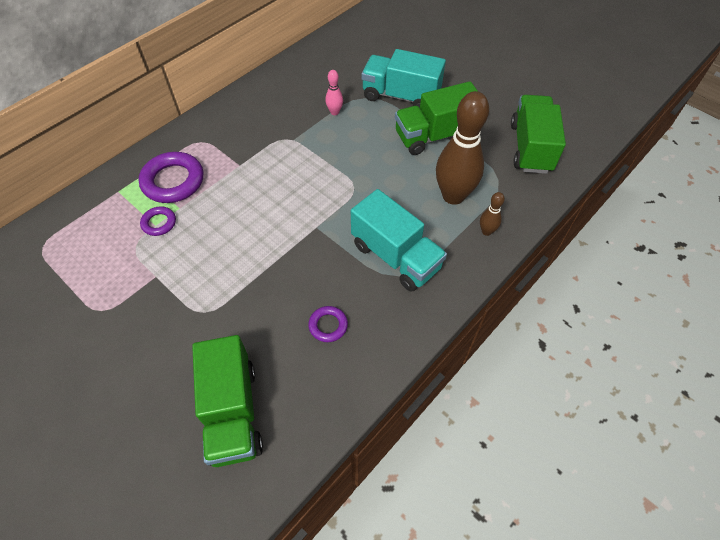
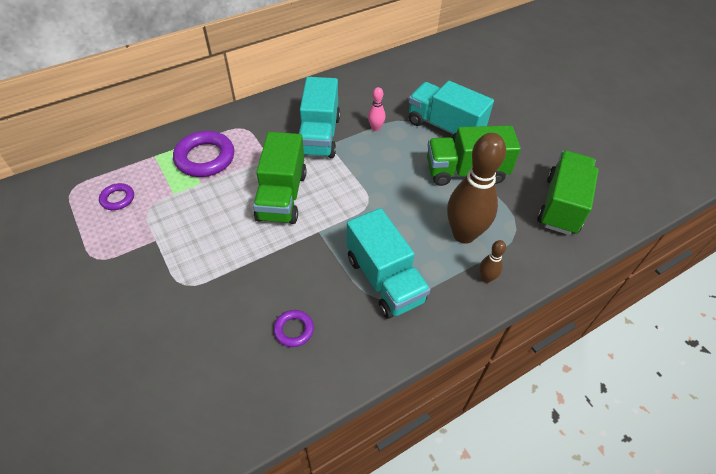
camera: 15 degrees right, 5 degrees down
purple ring [140,206,176,236] -> purple ring moved to [99,183,134,210]
green truck [192,335,263,467] -> green truck moved to [253,132,307,224]
none -> turquoise truck [299,77,340,158]

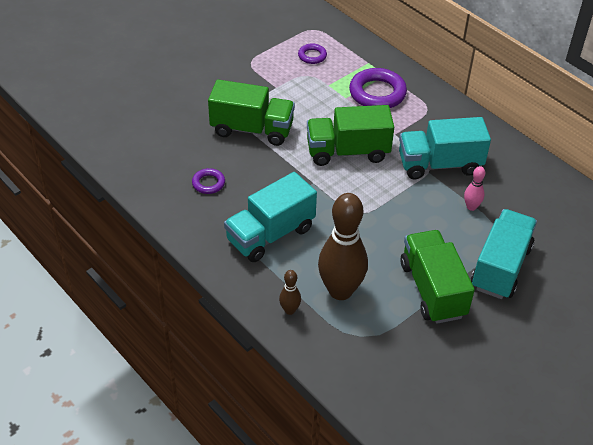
camera: 80 degrees right, 5 degrees down
green truck [537,151,599,235] -> green truck moved to [208,79,295,146]

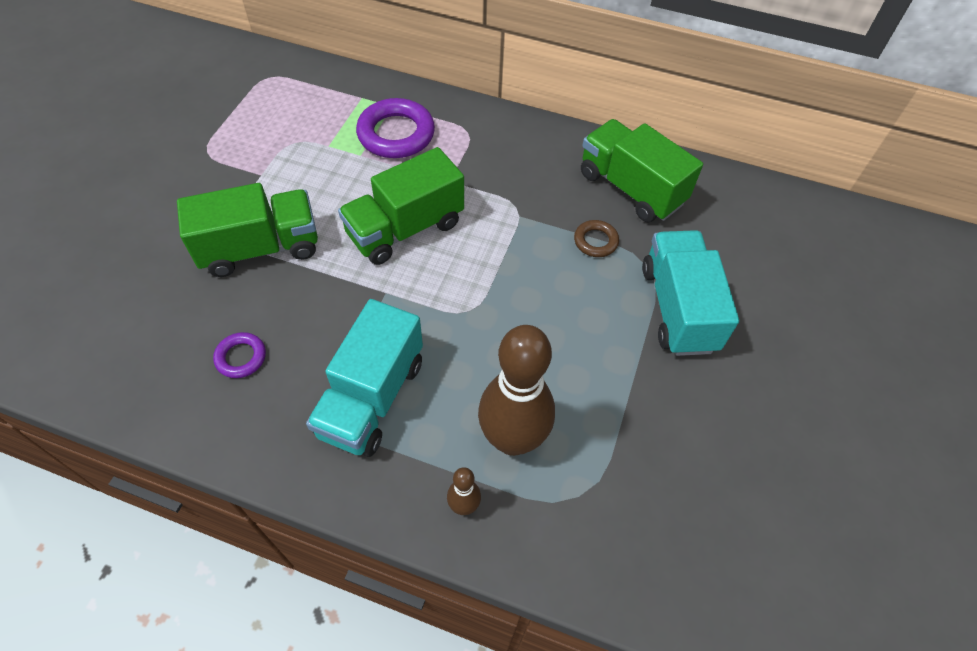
camera: 30 degrees left, 10 degrees up
purple ring [298,43,327,64] -> none
turquoise truck [399,117,491,179] -> none
green truck [401,230,475,324] -> green truck moved to [581,119,703,222]
pink bowling pin [464,166,485,211] -> brown ring [574,220,619,257]

